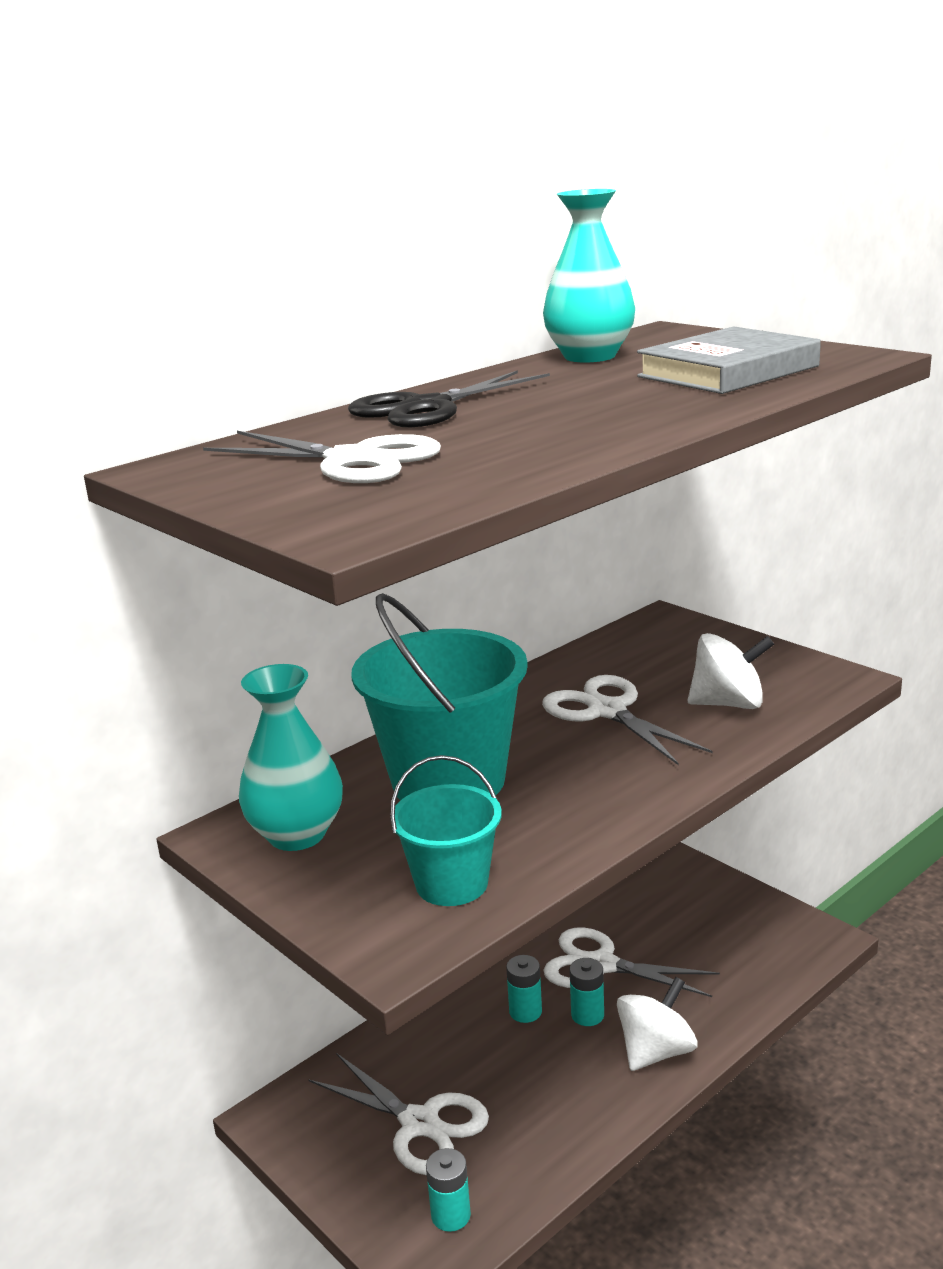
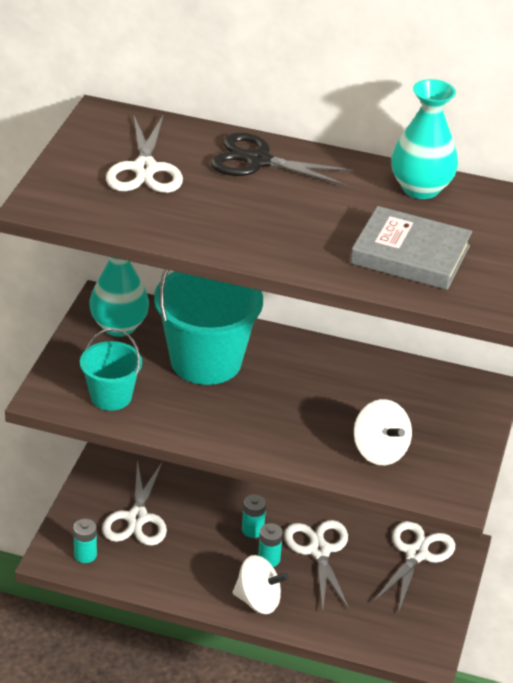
camera: 55 degrees right, 15 degrees up
white scissors [542,675,713,765] -> white scissors moved to [373,521,455,611]

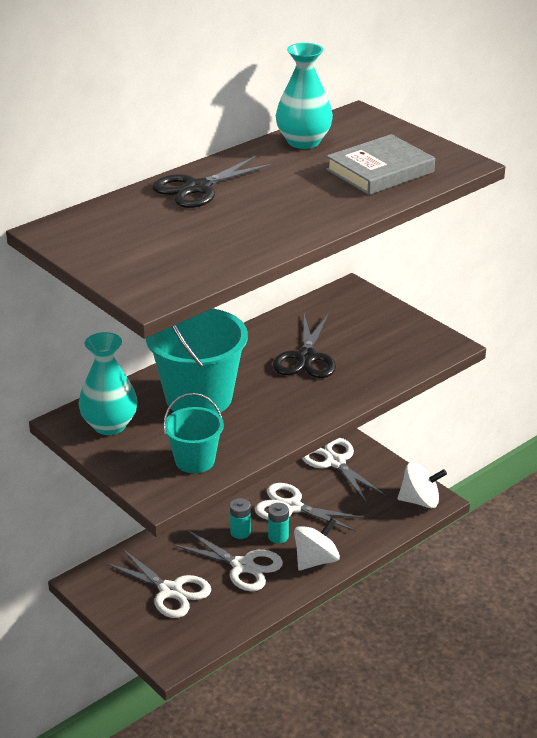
camera: 55 degrees left, 5 degrees down
turquoise battery [73,519,97,563] -> none
white scissors [106,114,183,193] -> white scissors moved to [173,530,283,591]
white spinning top [354,399,412,465] -> white spinning top moved to [398,462,447,508]
none -> black scissors [273,314,336,378]

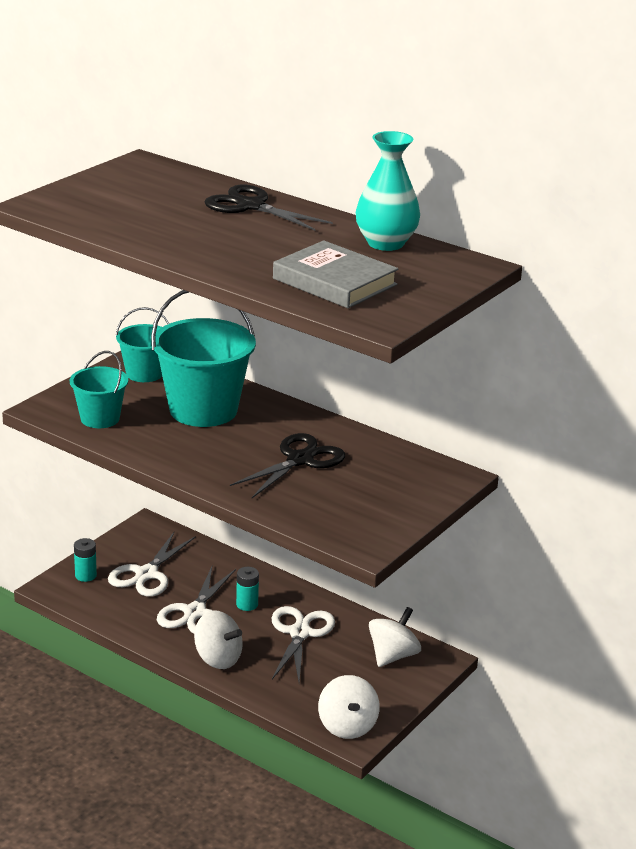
camera: 75 degrees right, 5 degrees down
turquoise vase [79,332,137,435] -> turquoise bucket [115,307,170,382]
turquoise battery [268,503,289,544] -> turquoise battery moved to [74,538,97,582]
black scissors [273,314,336,378] -> black scissors turned 135 degrees clockwise [230,433,345,498]
white scissors [302,438,386,501] -> white spinning top [369,607,421,667]

